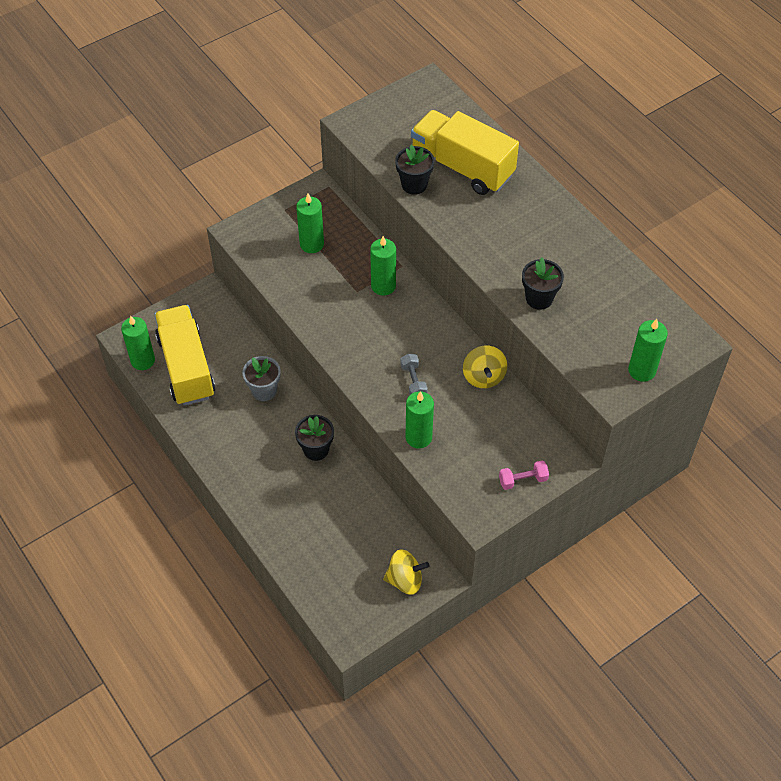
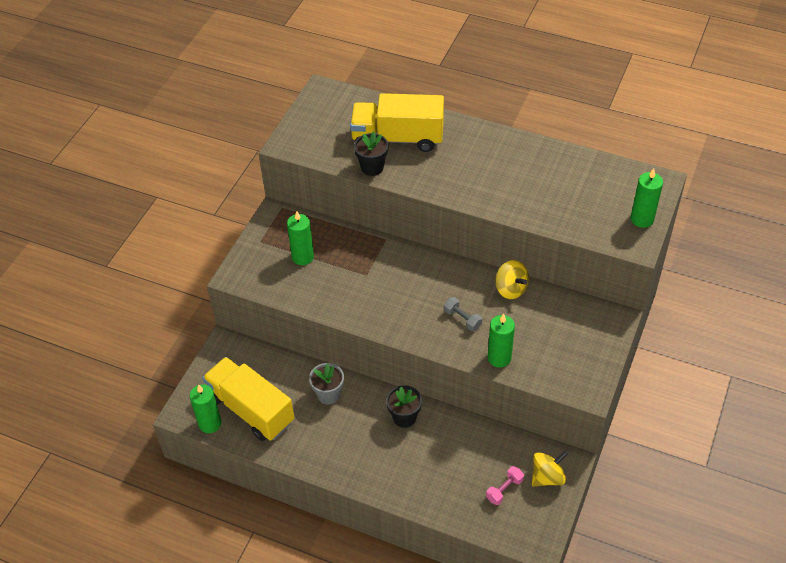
camera: 30 degrees left, 5 degrees down
green candle [370,236,396,296] -> none
pink dumbbell [499,461,549,490] -> pink dumbbell moved to [486,466,524,505]
black flower pot [522,257,564,310] -> none

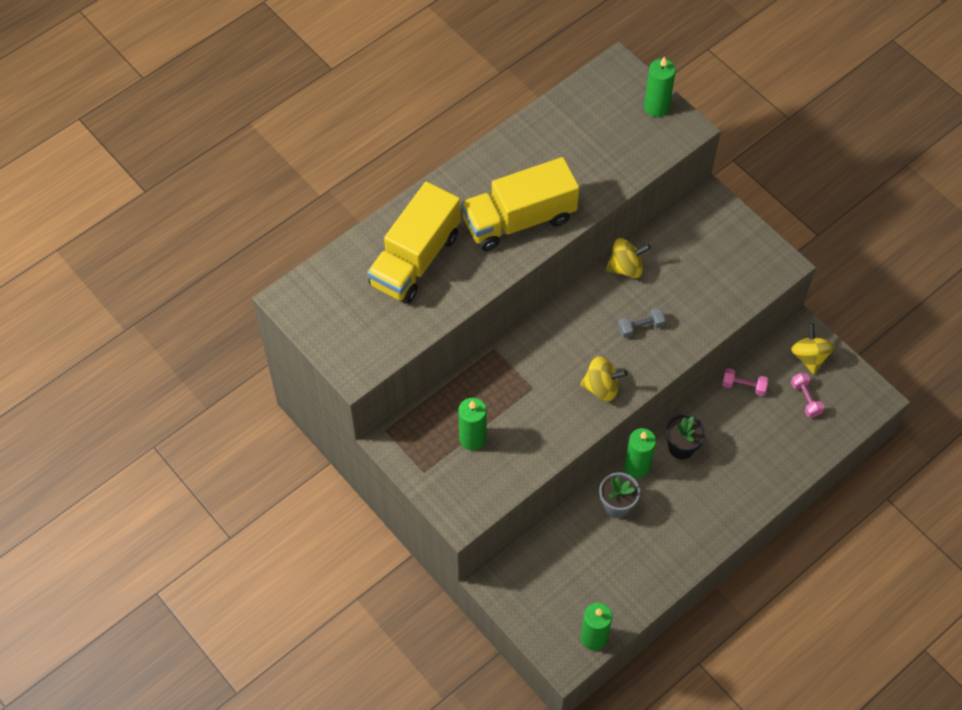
camera: 65 degrees left, 10 degrees up
yellow truck [202,357,294,441] -> yellow truck moved to [461,157,579,251]
black flower pot [354,132,388,176] -> none
green candle [488,313,515,368] -> green candle moved to [624,428,656,478]
none -> yellow spinning top [580,356,627,401]
none -> pink dumbbell [722,368,768,396]

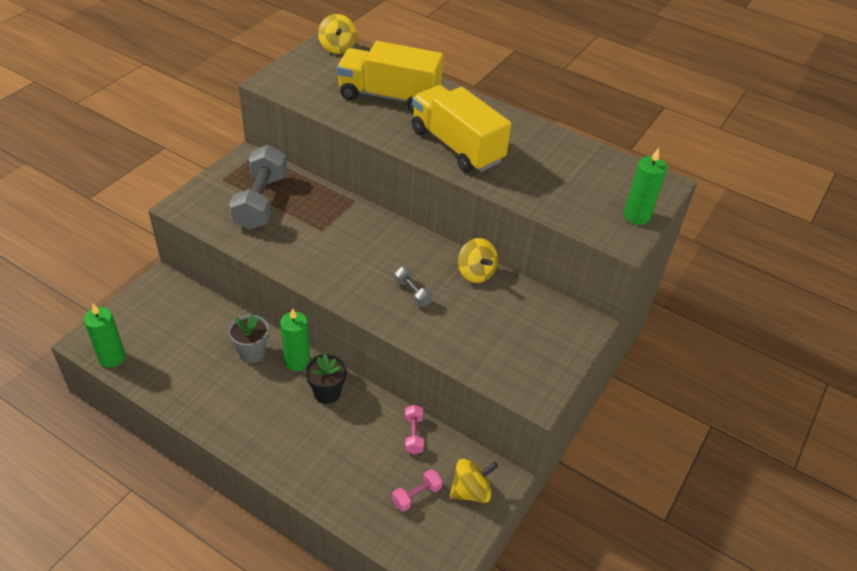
camera: 70 degrees right, 15 degrees down
green candle [458,398,487,450] -> grey dumbbell [229,145,287,230]
yellow spinning top [580,356,627,401] -> yellow spinning top moved to [318,14,357,54]

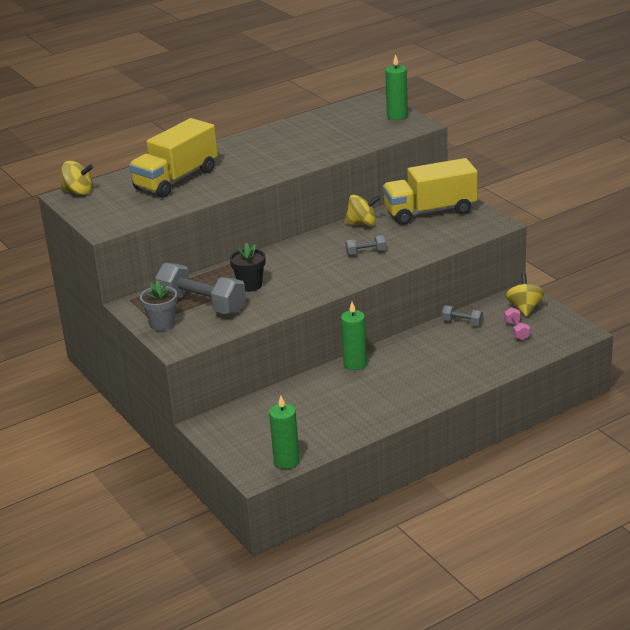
camera: 60 degrees left, 15 degrees down
grey flower pot [228,314,269,363] -> grey flower pot moved to [140,280,177,331]
black flower pot [305,354,347,404] -> black flower pot moved to [230,243,265,292]
pink dumbbell [405,405,424,454] -> grey dumbbell [442,305,483,326]
yellow truck [412,85,511,172] -> yellow truck moved to [382,158,478,225]

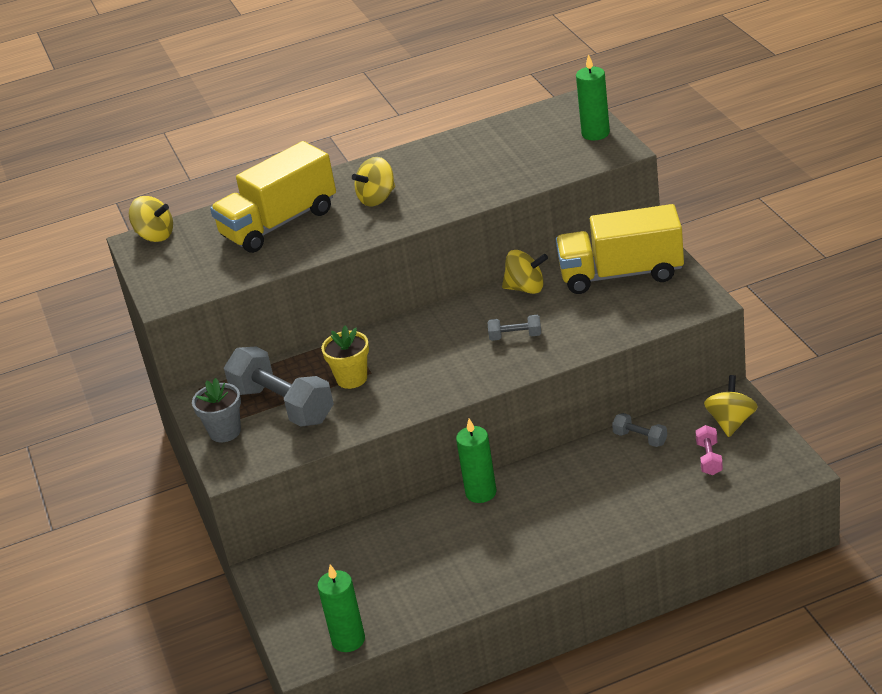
camera: 15 degrees right, 5 degrees up
black flower pot [230,243,265,292] -> yellow flower pot [321,326,369,389]
none -> yellow spinning top [352,157,395,206]

